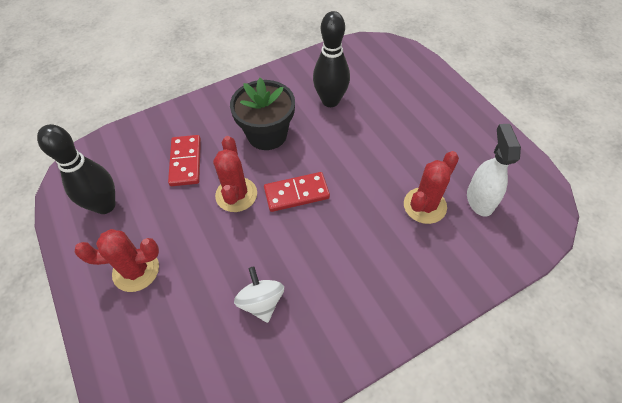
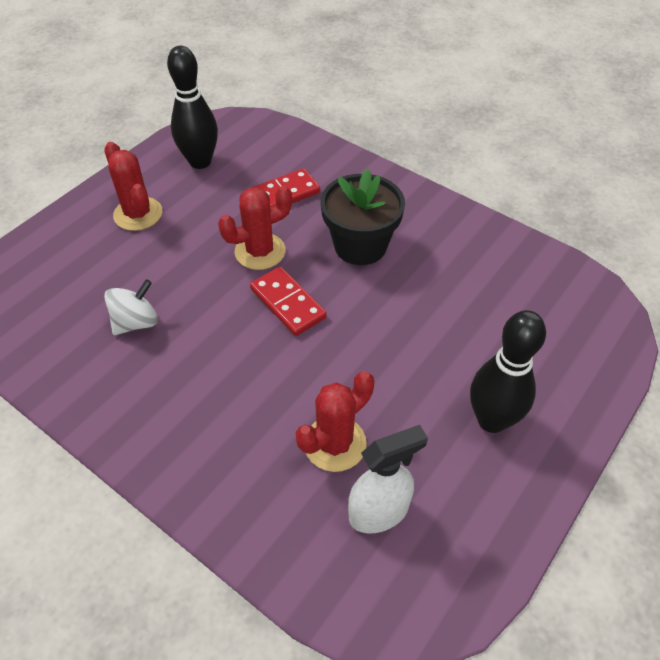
camera: 65 degrees right, 5 degrees down
black bowling pin [313,11,350,107] -> black bowling pin moved to [470,310,546,433]
red cactus [404,151,459,224] -> red cactus turned 60 degrees counterclockwise [296,371,374,472]

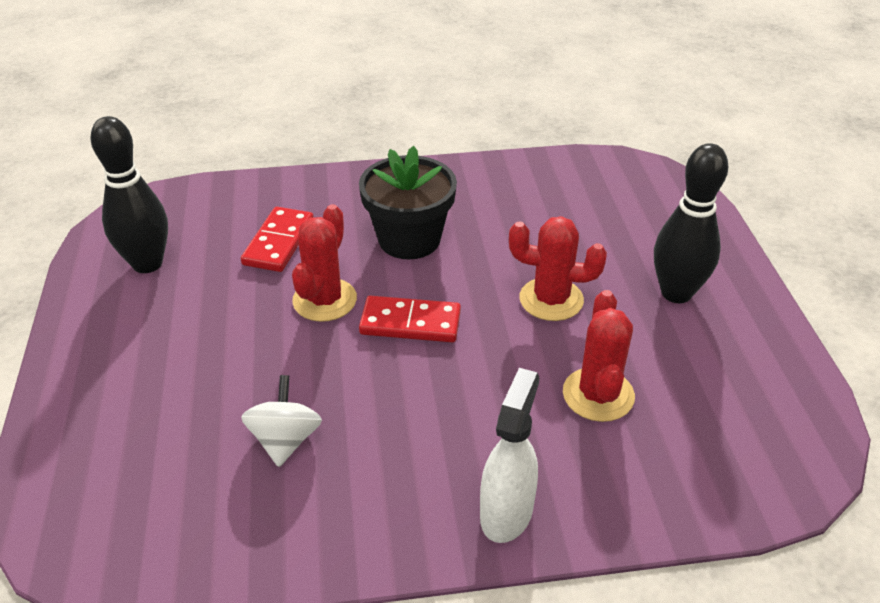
camera: 45 degrees left, 10 degrees down
red cactus [104,142,162,231] -> red cactus moved to [509,216,607,321]
white spray bottle [348,425,428,534] -> white spray bottle moved to [480,368,539,543]

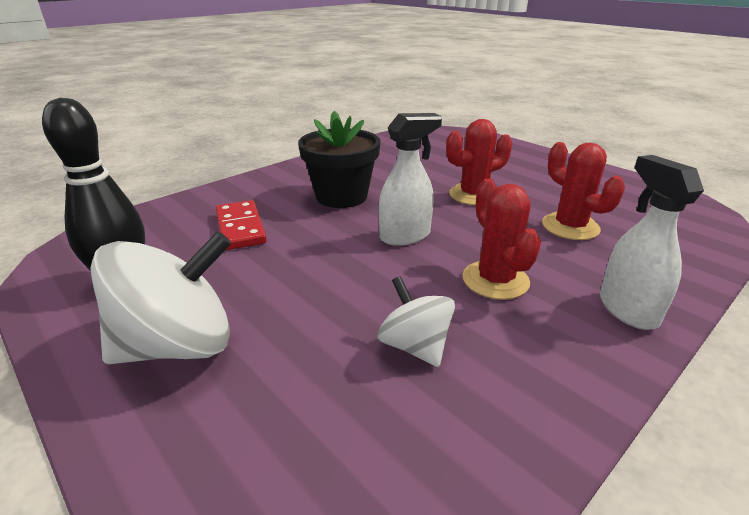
camera: 35 degrees left, 10 degrees down
red cactus [292,204,357,322] -> red cactus moved to [463,179,541,300]
red domino [359,296,461,342] -> white spray bottle [379,113,442,246]
black bowling pin [654,143,728,303] -> none
none -> white spinning top [90,231,231,364]

